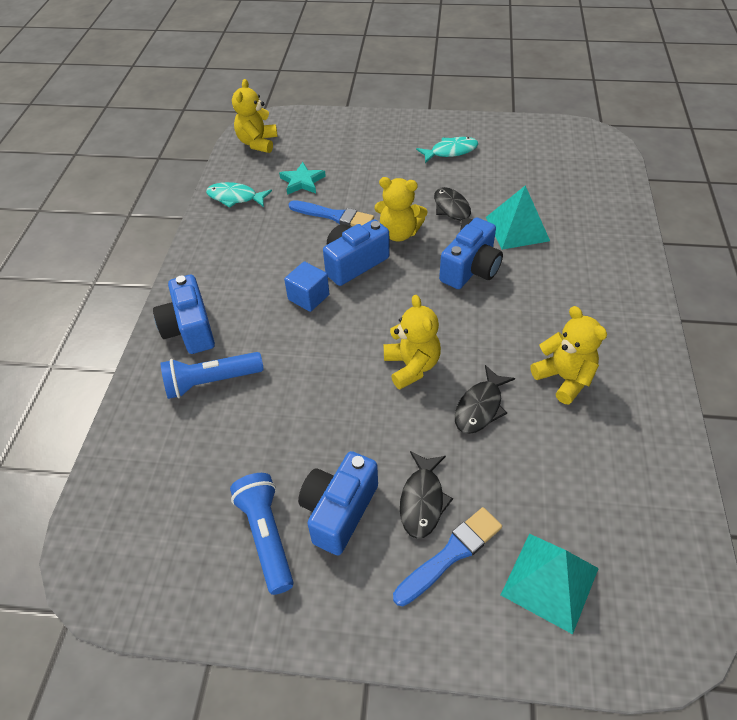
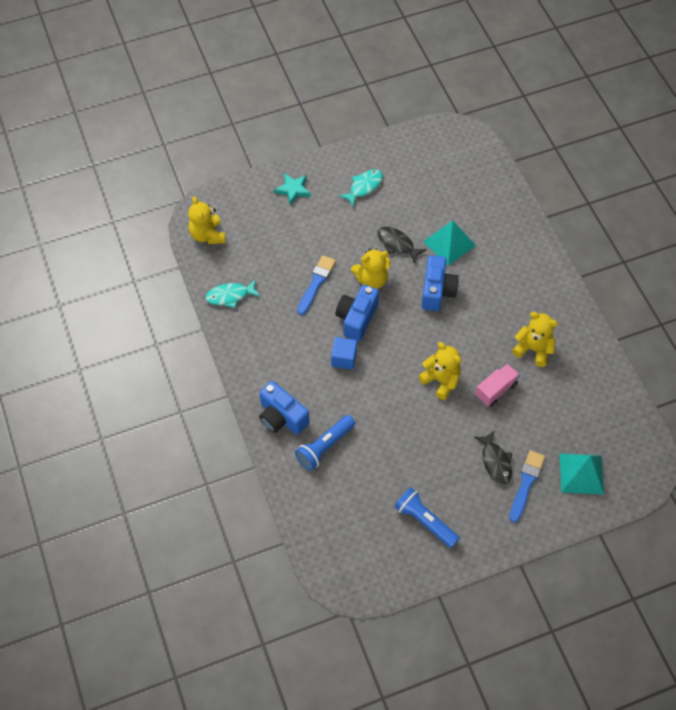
camera: 30 degrees left, 10 degrees up
turquoise star [279,162,326,195] -> turquoise star moved to [274,173,311,205]
blue brush [289,200,374,227] -> blue brush turned 60 degrees counterclockwise [297,255,336,315]
blue camera [298,451,378,555] -> none
black fish [455,365,515,434] -> pink truck [475,364,520,407]

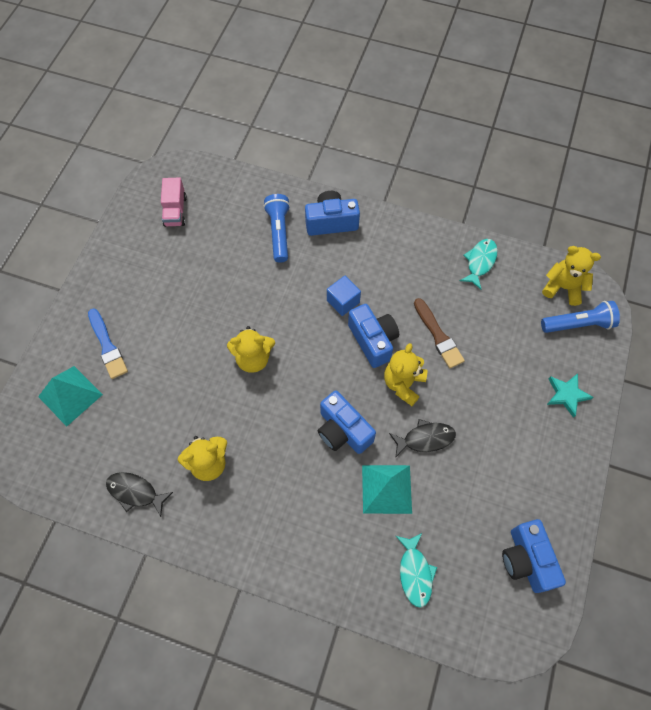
camera: 130 degrees right, 5 degrees up
blue brush [297,255,336,315] -> brown brush [414,298,465,368]
turquoise fish [339,170,383,207] -> turquoise fish moved to [396,533,437,608]
blue flashlight [394,487,460,548] -> blue flashlight moved to [541,301,620,333]
black fish [474,430,512,484] -> black fish moved to [106,472,173,517]
pink truck [475,364,520,407] -> pink truck moved to [161,177,187,227]
none -> blue camera [502,519,566,593]

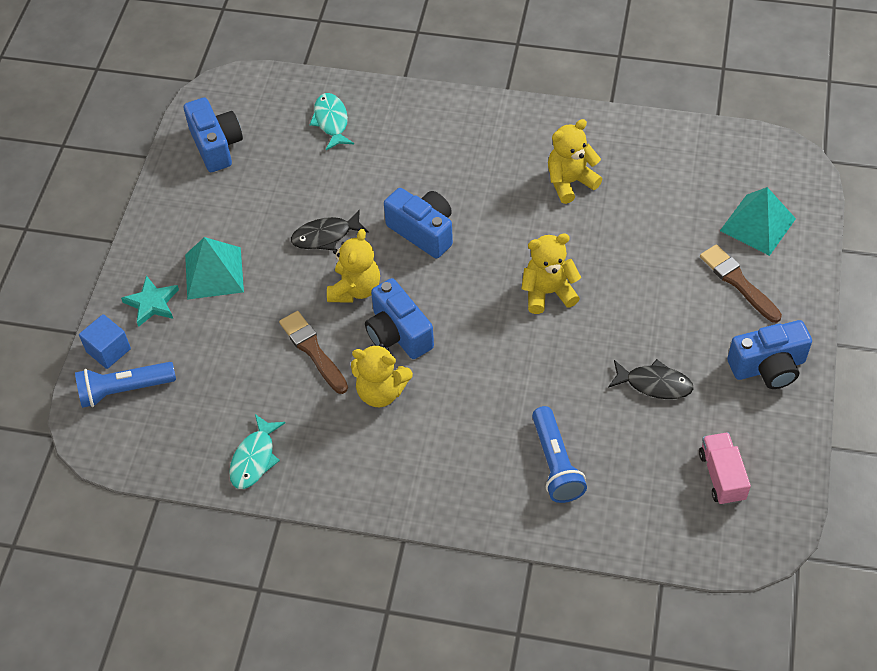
camera: 175 degrees right, 10 degrees down
blue brush [88,309,128,379] -> brown brush [700,245,782,323]
black fish [106,472,173,517] -> black fish moved to [608,359,694,399]
blue camera [305,191,360,236] -> blue camera moved to [727,320,812,389]
blue cube [327,276,361,316] -> blue cube moved to [79,314,131,369]
turquoise pyramid [362,465,412,514] -> turquoise pyramid moved to [185,237,244,300]
yellow teddy bear [542,246,601,306] -> yellow teddy bear moved to [351,343,413,407]

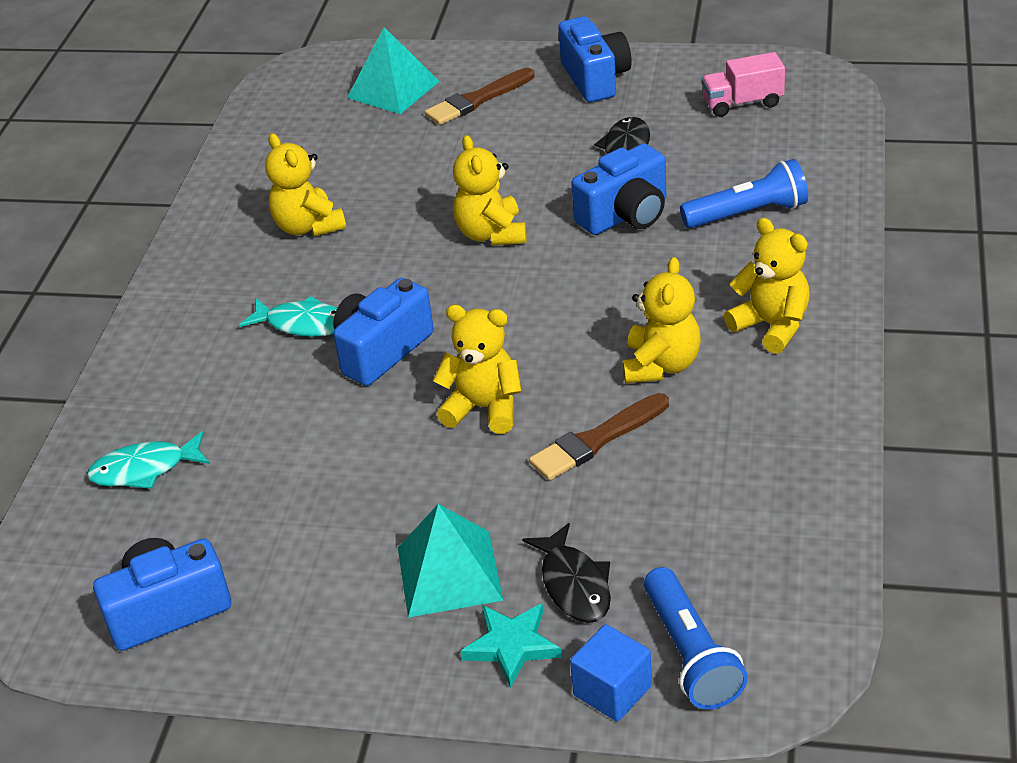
camera: 90 degrees left, 15 degrees down
turquoise fish [229,414,285,489] -> turquoise fish moved to [239,296,337,337]
black fish [291,210,369,250] -> black fish moved to [522,523,611,623]
blue camera [365,278,434,359] -> blue camera moved to [571,144,666,235]
none -> yellow teddy bear [724,218,810,354]

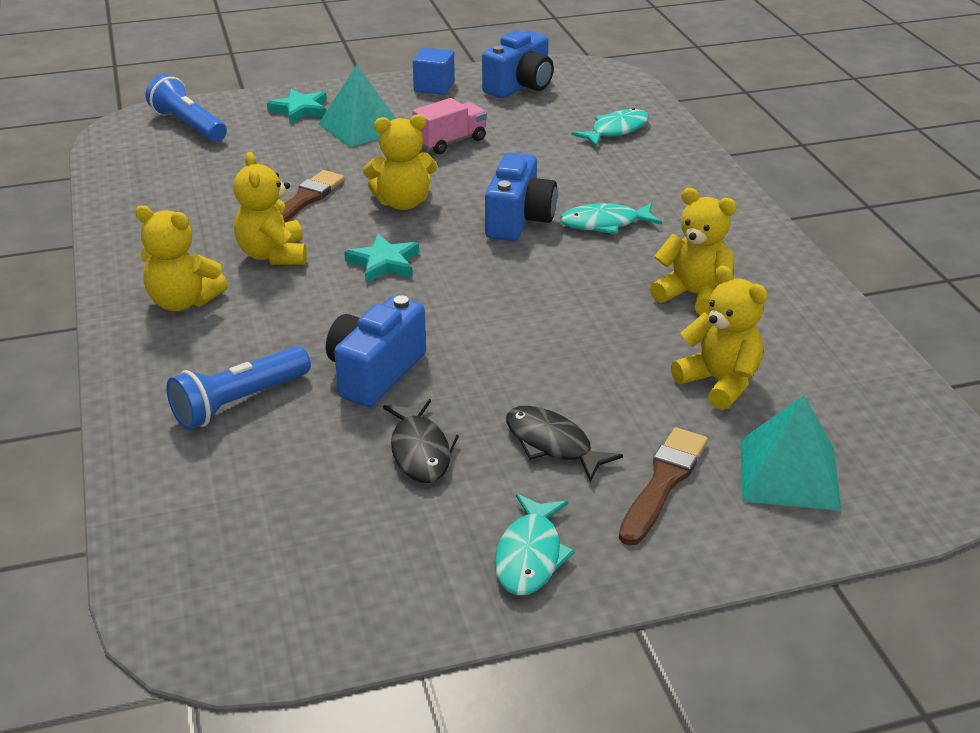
camera: 150 degrees right, 5 degrees down
yellow teddy bear [453,135,527,245] -> yellow teddy bear moved to [671,265,767,410]
black fish [522,523,611,623] -> black fish moved to [506,406,623,482]
blue camera [558,16,632,102] -> turquoise fish [495,494,575,596]
blue cube [570,624,652,722] -> blue cube moved to [413,48,455,95]
pink truck [701,52,785,117] -> pink truck moved to [412,98,487,154]
none -> turquoise star [344,234,419,283]

